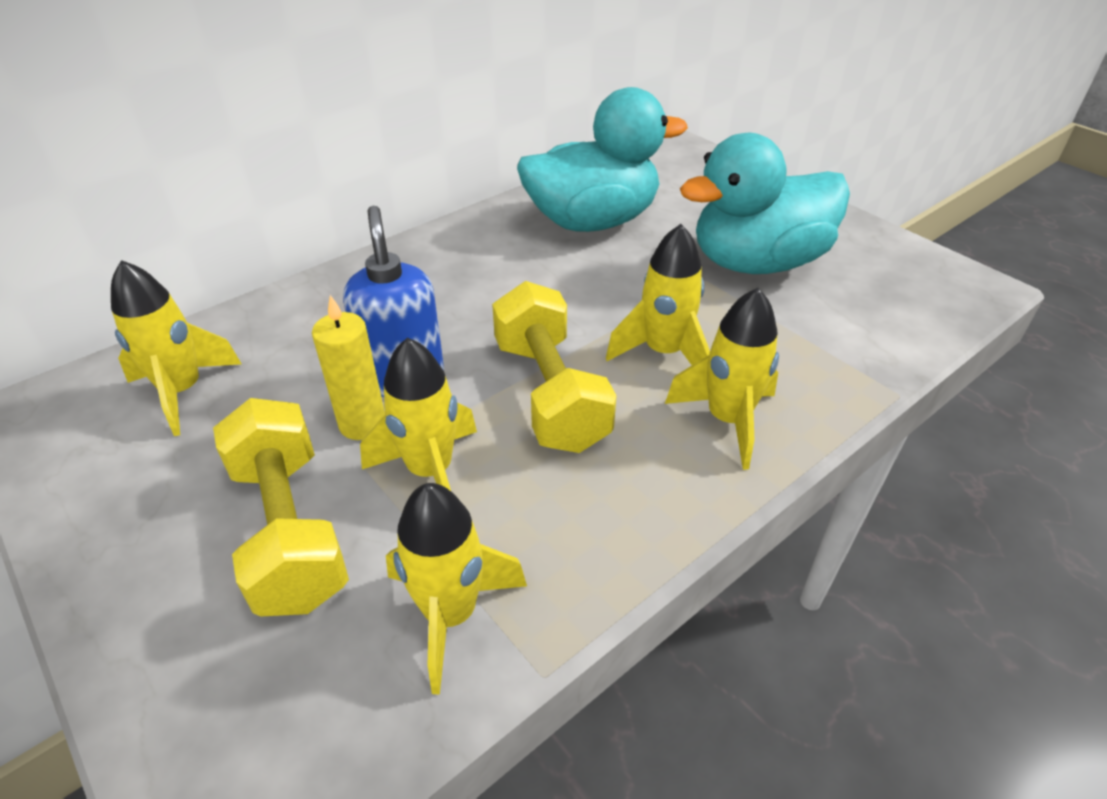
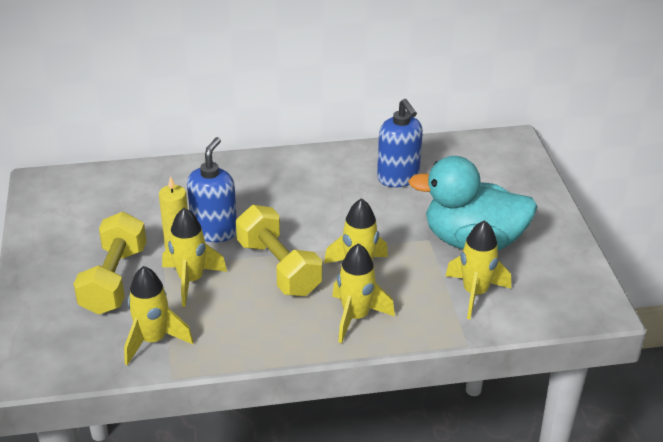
camera: 30 degrees right, 5 degrees down
yellow rocket [111,260,241,436] -> yellow rocket moved to [445,220,511,319]
yellow dumbbell [492,281,617,453] -> yellow dumbbell turned 45 degrees counterclockwise [236,205,322,296]
turquoise duck [517,87,688,232] -> blue soap dispenser [377,99,423,187]

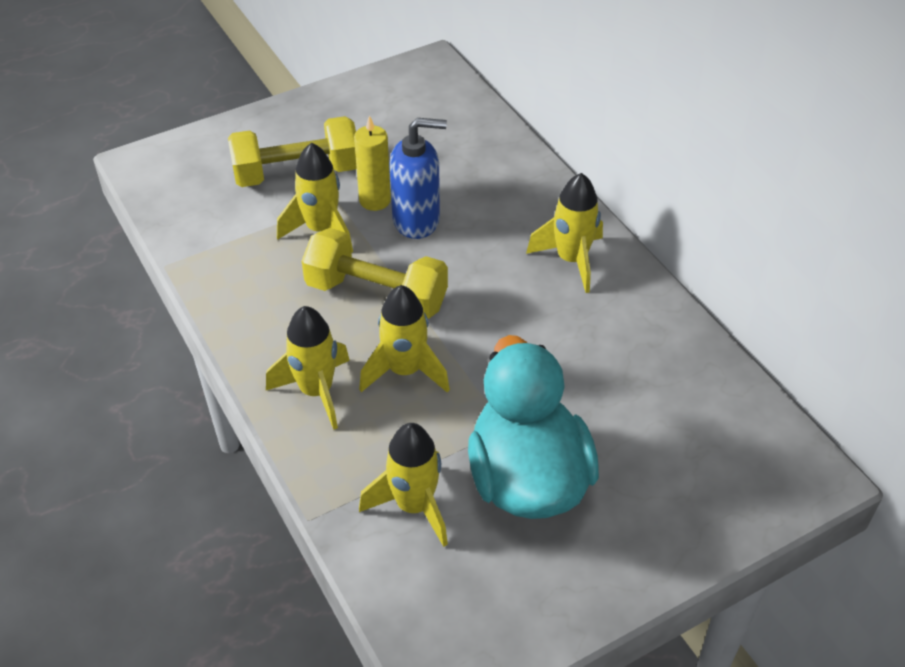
camera: 70 degrees right, 10 degrees up
yellow rocket [124,266,193,365] -> yellow rocket moved to [526,173,603,293]
yellow dumbbell [236,205,322,296] -> yellow dumbbell turned 75 degrees clockwise [302,228,448,319]
blue soap dispenser [377,99,423,187] -> none

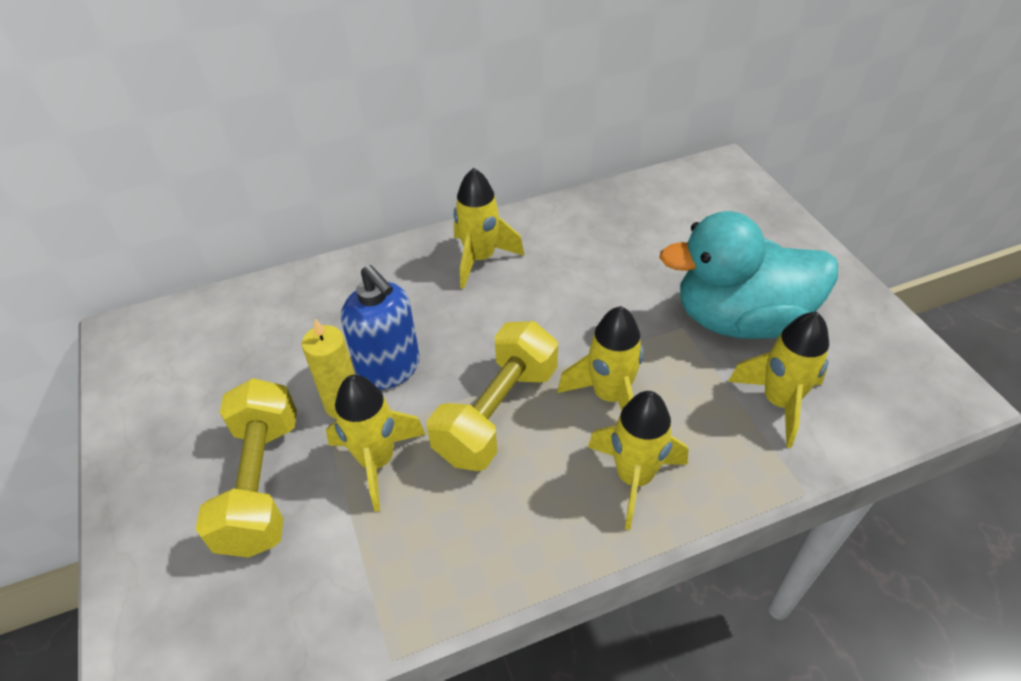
camera: 80 degrees left, 0 degrees up
blue soap dispenser [389,118,447,239] -> blue soap dispenser turned 135 degrees clockwise [341,265,420,390]

